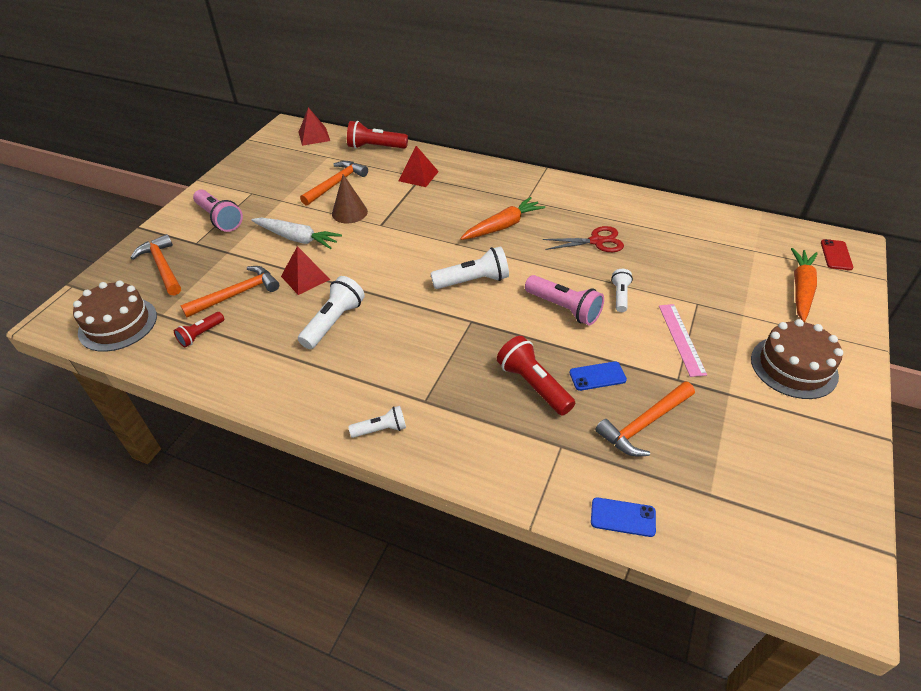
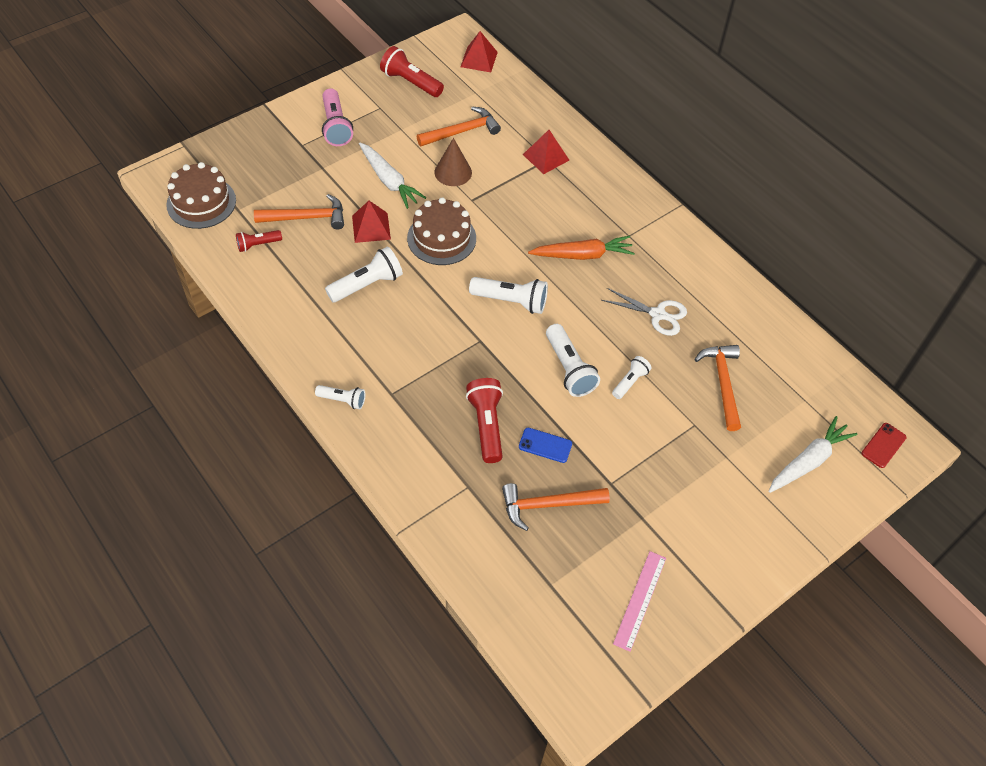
camera: 25 degrees right, 10 degrees up
orange hammer [131,234,181,296] -> orange hammer moved to [694,345,741,431]
red flashlight [347,121,408,149] -> red flashlight moved to [380,46,444,97]
pink flashlight [525,275,604,325] -> white flashlight [546,324,600,397]
red scissors [543,226,624,252] -> white scissors [602,288,687,336]
blue phone [591,497,656,537] -> none
pink ruler [659,304,707,377] -> pink ruler moved to [613,551,666,652]
brown cake [751,319,843,399] -> brown cake moved to [407,197,476,265]
orange carrot [791,248,818,322] -> white carrot [768,416,857,493]

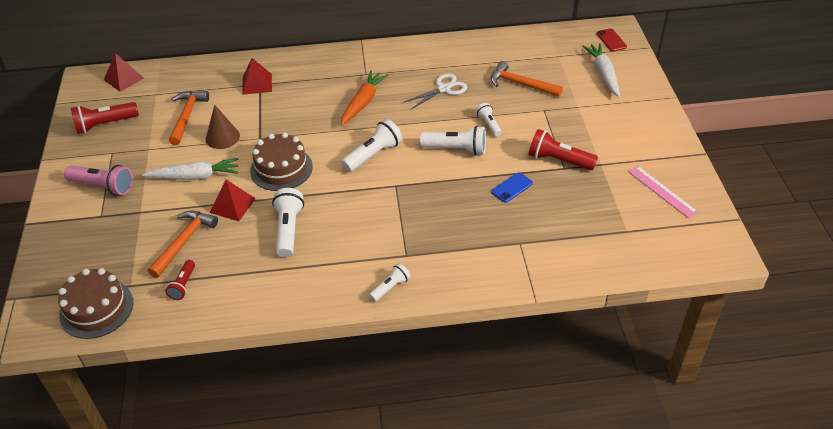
camera: 55 degrees left, 10 degrees down
red flashlight [466,378,503,463] -> red flashlight moved to [529,129,598,170]
orange hammer [502,483,610,531] -> none

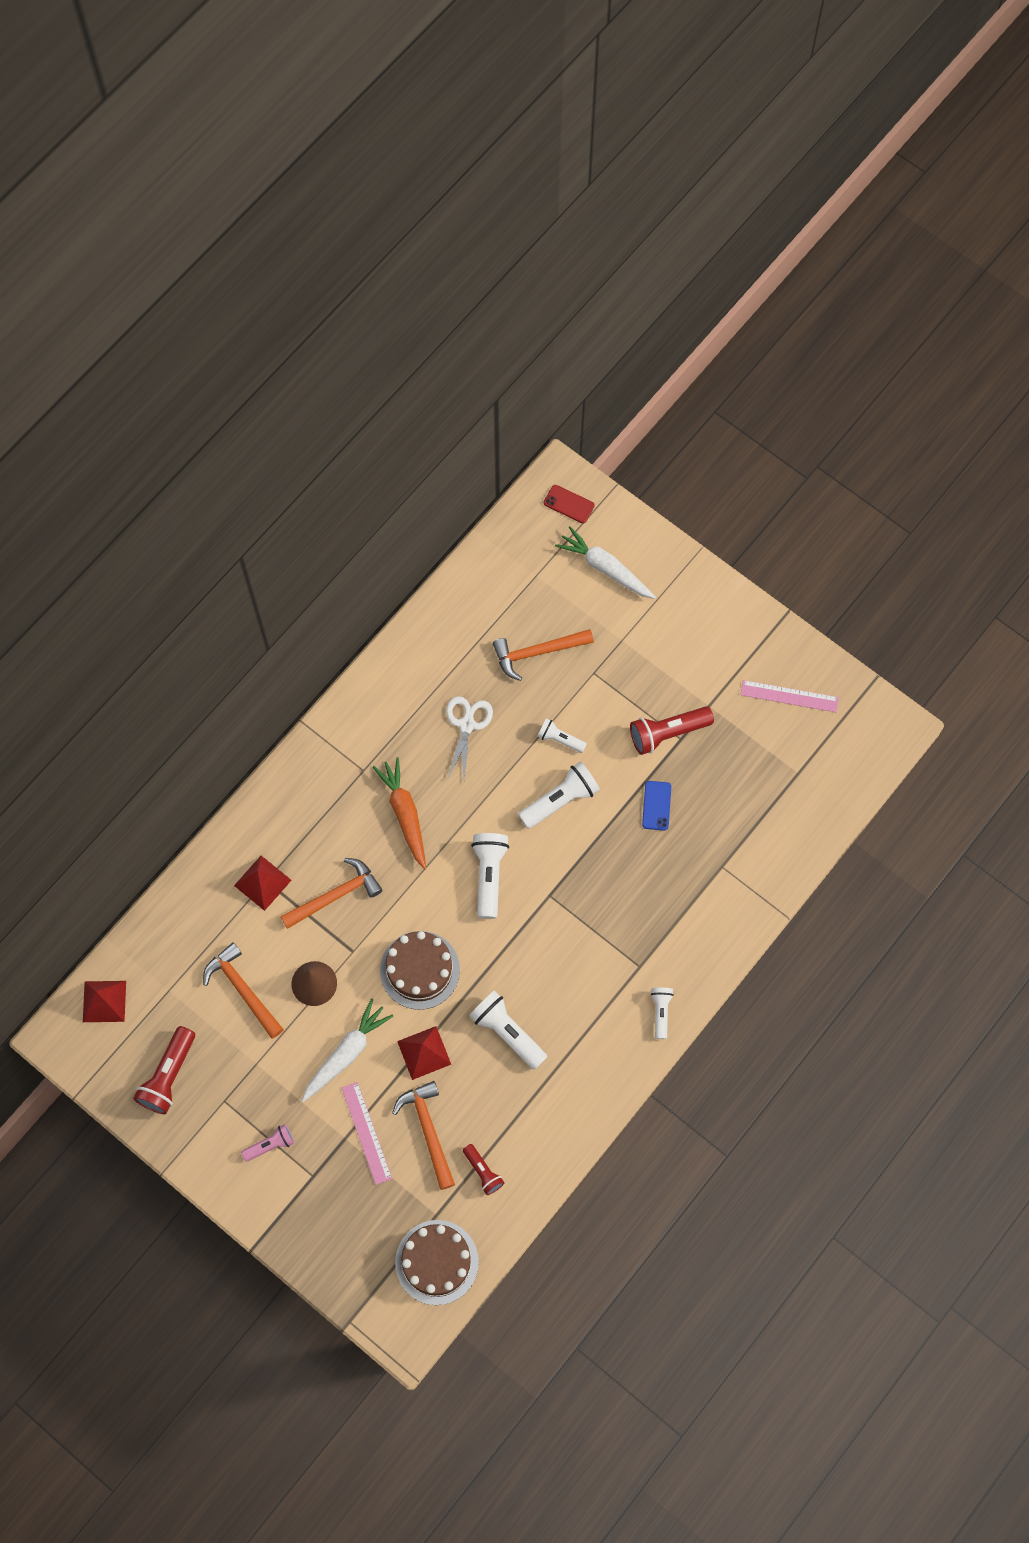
camera: 45 degrees left, 25 degrees up
pink flashlight [64,165,133,195] -> pink flashlight [241,1124,294,1162], size x0.60
none -> orange hammer [280,858,383,929]
none -> pink ruler [342,1082,392,1185]

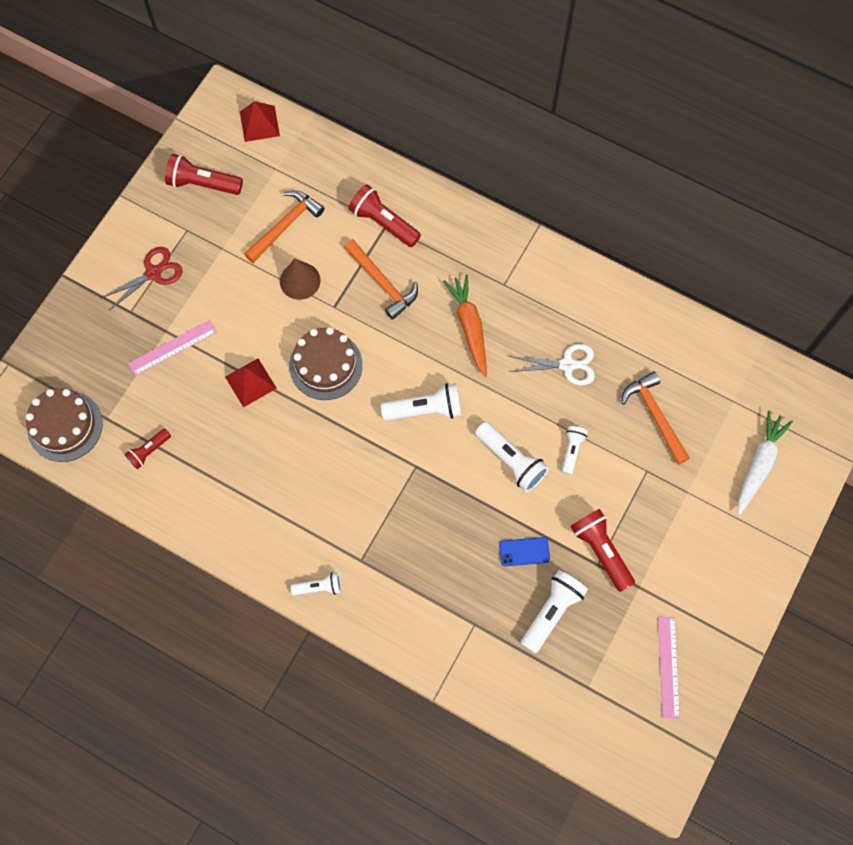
camera: 80 degrees right, 0 degrees up
red pyramid [234,856,292,911] -> red flashlight [348,184,421,247]
pink flashlight [241,1124,294,1162] -> red scissors [101,247,183,311]
white carrot [302,999,393,1102] -> none
orange carrot [373,757,426,869] -> orange carrot turned 75 degrees counterclockwise [443,274,487,377]
orange hammer [392,1081,455,1190] -> none
white flashlight [469,991,547,1070] -> white flashlight moved to [520,570,588,654]
red phone [544,485,595,523] -> none

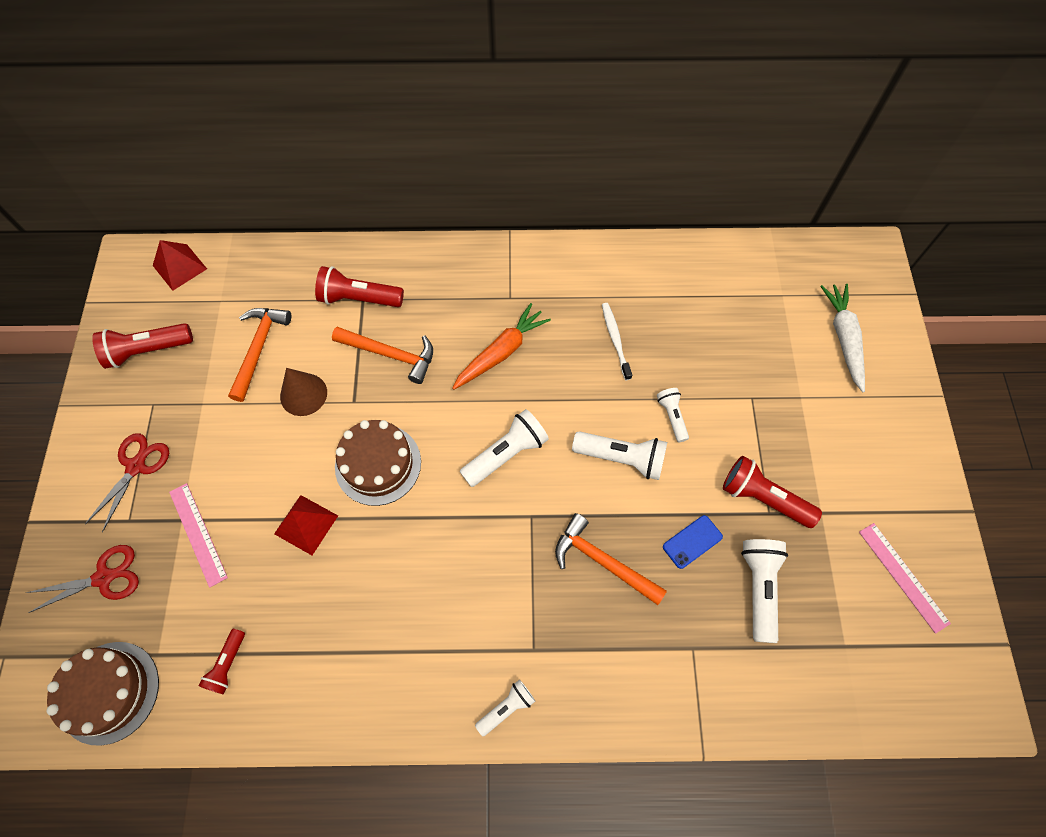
camera: 30 degrees left, 5 degrees down
pink ruler [128,320,217,376] -> pink ruler turned 60 degrees counterclockwise [169,483,228,588]
orange carrot [443,274,487,377] -> orange carrot turned 90 degrees clockwise [452,303,551,390]
white scissors [509,344,595,385] -> white toothbrush [602,303,632,380]
orange hammer [621,371,690,465] -> orange hammer moved to [555,513,667,605]
none -> red scissors [26,545,139,613]

